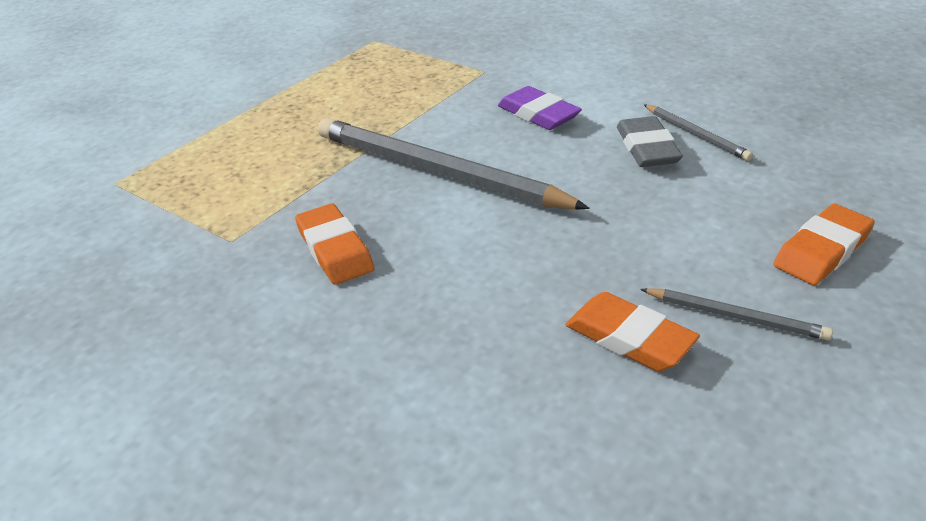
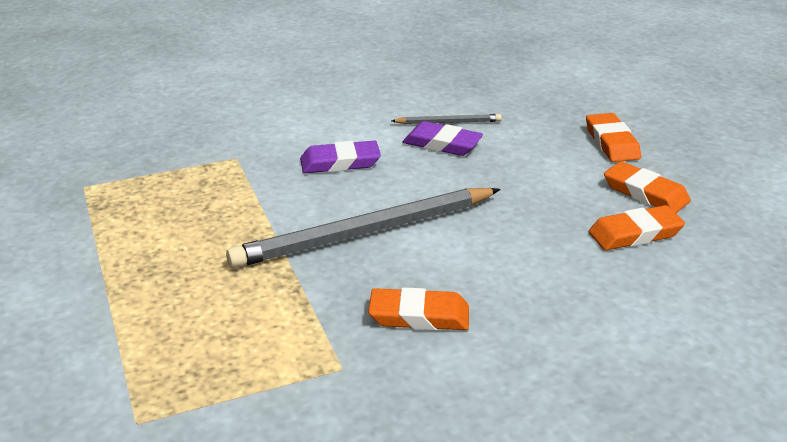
camera: 60 degrees left, 5 degrees down
grey eraser [617,116,683,167] -> purple eraser [403,121,483,156]
grey pencil [640,288,833,341] -> orange eraser [604,161,691,213]

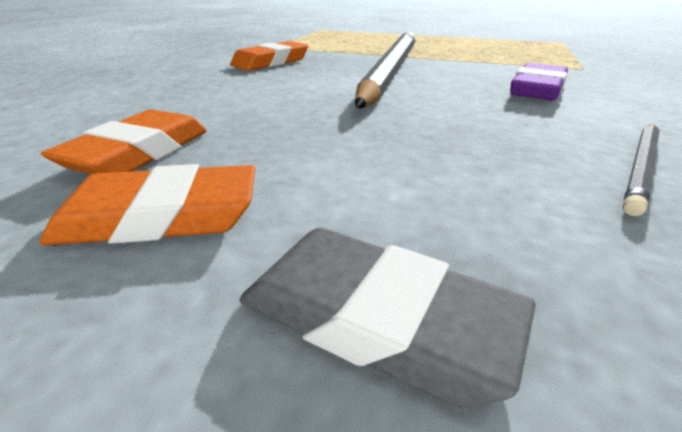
camera: 130 degrees right, 0 degrees up
purple eraser [403,121,483,156] -> none
orange eraser [586,113,641,162] -> grey eraser [239,228,536,407]

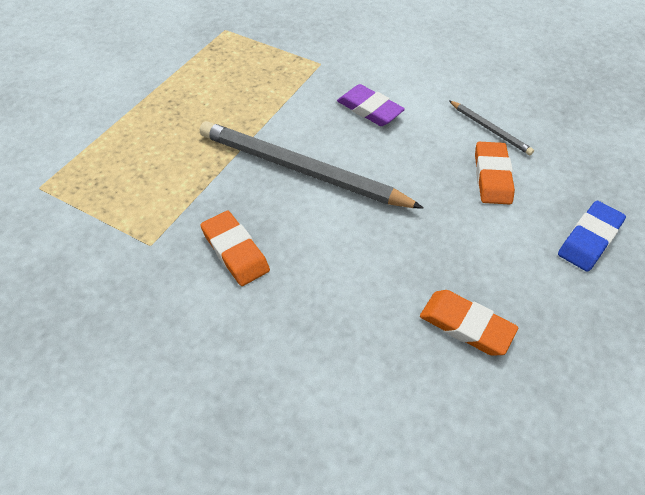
camera: 80 degrees left, 20 degrees up
orange eraser [40,164,256,245] -> orange eraser moved to [475,142,515,204]
grey eraser [239,228,536,407] -> blue eraser [558,201,626,272]

